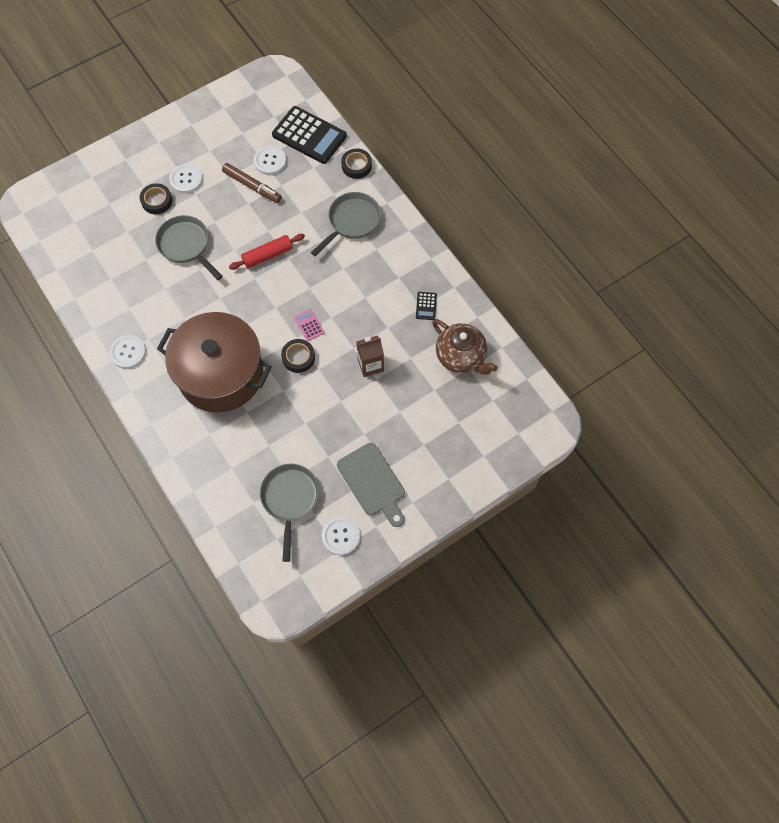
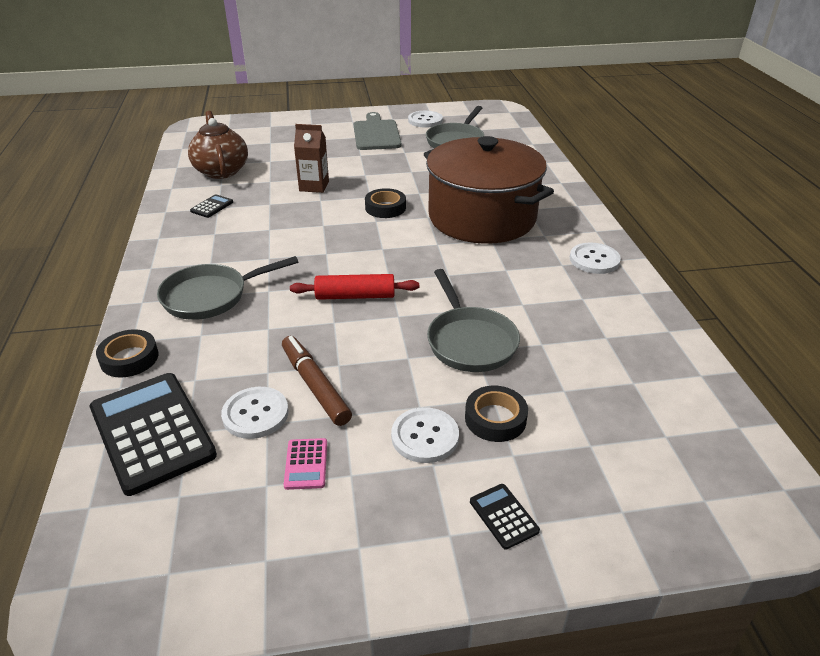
camera: 155 degrees left, 30 degrees down
pink calculator [294,309,324,341] -> pink calculator moved to [284,438,327,490]
none -> black calculator [470,484,540,550]

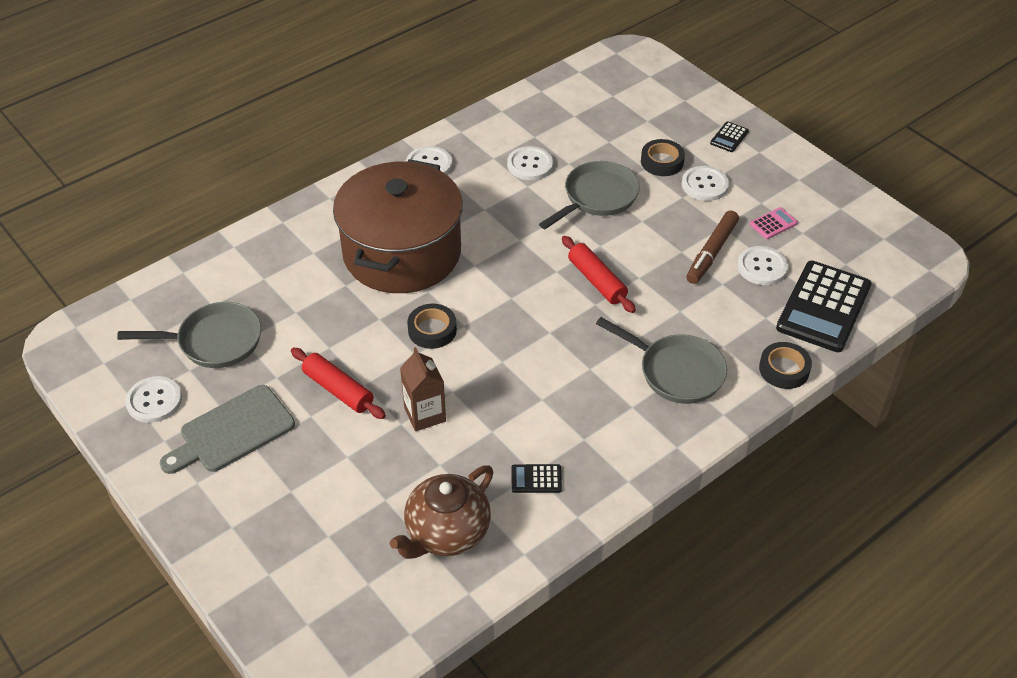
camera: 120 degrees left, 10 degrees up
none -> red rolling pin [291,348,386,419]
none -> white button [507,146,553,180]

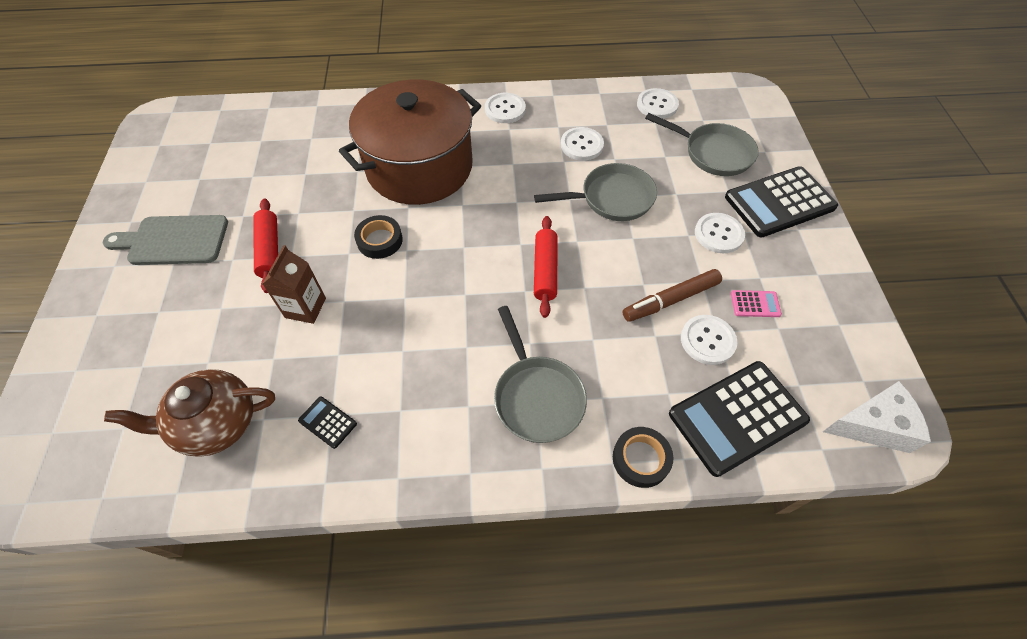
camera: 35 degrees right, 10 degrees up
grey pan [117,302,261,368] -> grey pan moved to [645,113,759,176]
white button [125,376,182,423] -> white button moved to [637,88,679,119]
black tape [641,139,685,176] -> none
black calculator [710,121,749,152] -> black calculator [725,166,838,237], size x2.35
none -> white cheese [823,381,931,453]

